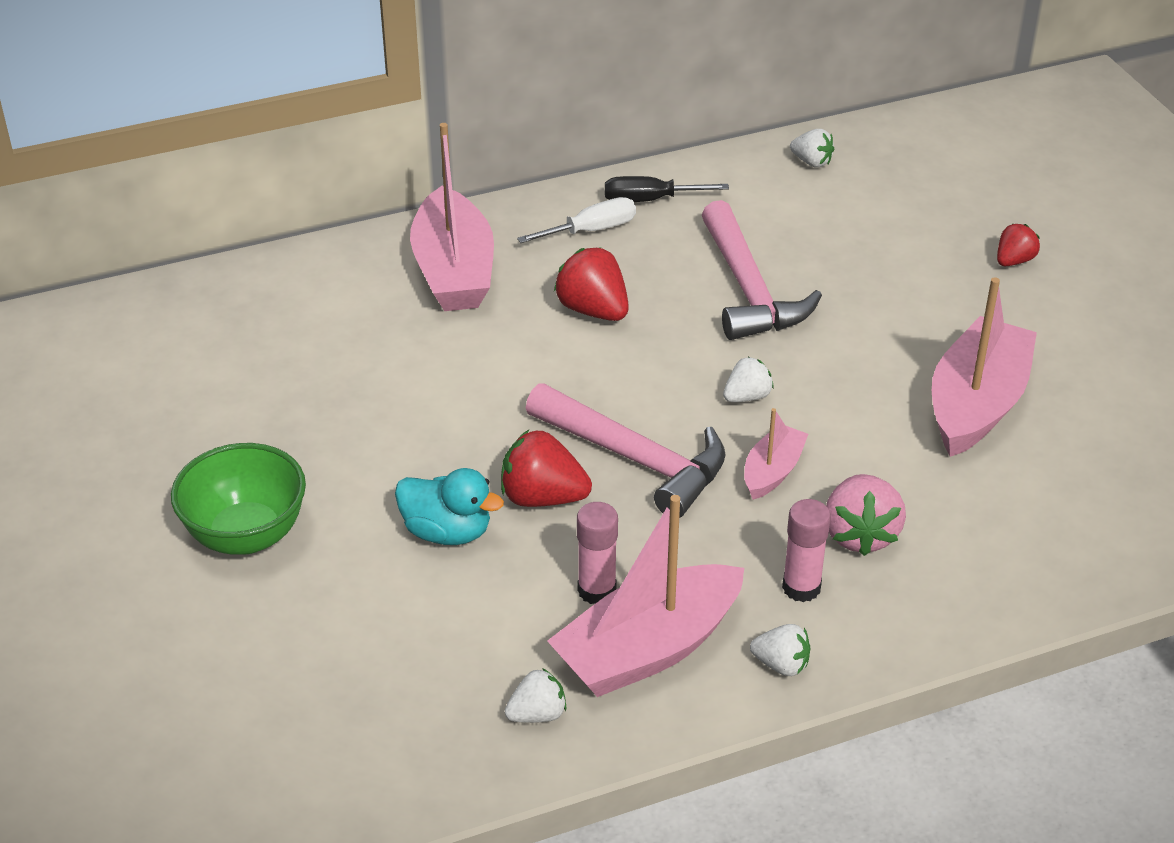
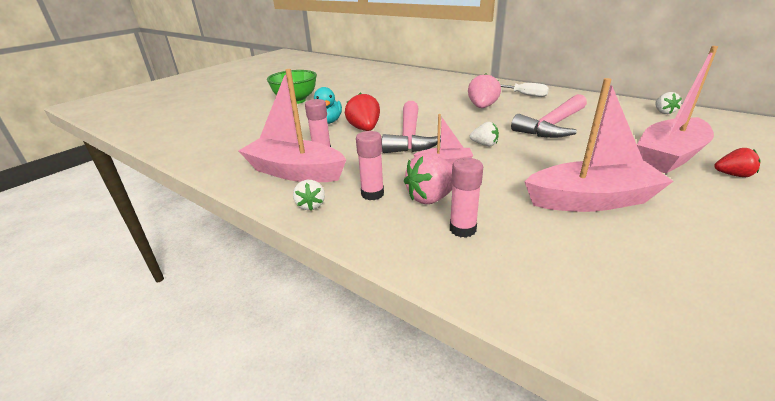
camera: 60 degrees right, 10 degrees down
pink boat [410,123,494,311] -> pink boat moved to [637,46,718,173]
white strawberry [505,668,566,723] -> none
red strawberry [554,247,629,321] -> pink strawberry [468,73,501,108]
black screwdriver [605,176,729,202] -> none
none -> pink glue stick [450,158,483,238]

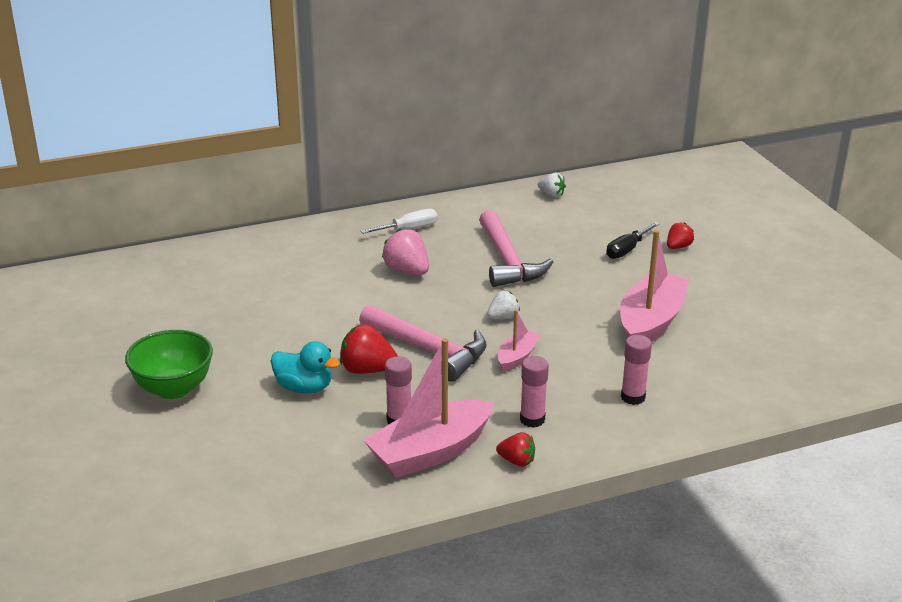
camera: 60 degrees left, 0 degrees up
white strawberry [293,180,325,210] -> red strawberry [496,432,535,467]
pink strawberry [404,153,452,204] -> none
pink boat [637,46,718,173] -> black screwdriver [606,222,660,259]

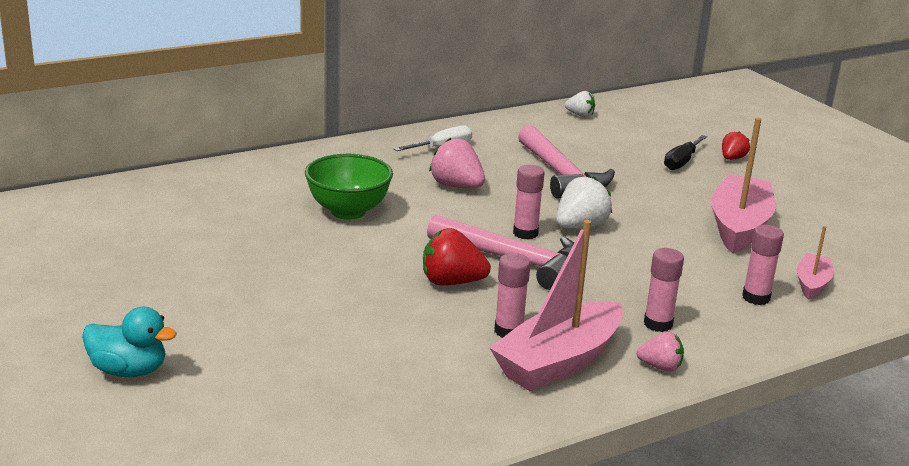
camera: 10 degrees left, 5 degrees down
green bowl [125,330,213,399] -> green bowl moved to [305,154,393,220]
turquoise duck [271,341,340,394] -> turquoise duck moved to [82,307,177,377]
white strawberry [487,291,520,319] -> white strawberry [556,176,612,229], size x1.64
red strawberry [496,432,535,467] -> pink strawberry [637,332,684,372]
pink boat [498,310,541,372] -> pink boat moved to [797,226,834,300]
none -> pink glue stick [513,165,545,239]

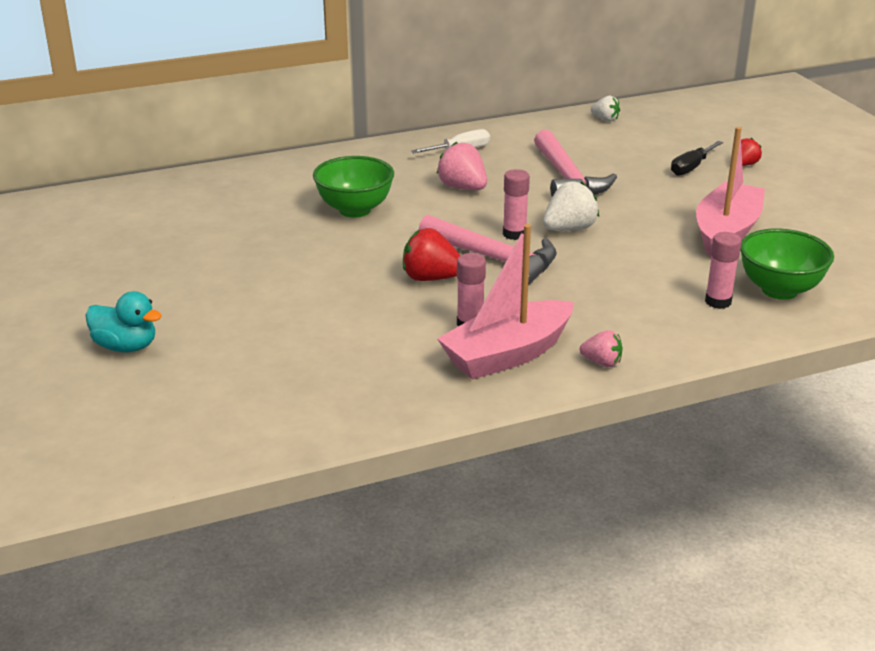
camera: 10 degrees right, 5 degrees up
pink glue stick [644,248,684,332] -> none
pink boat [797,226,834,300] -> green bowl [740,228,834,300]

